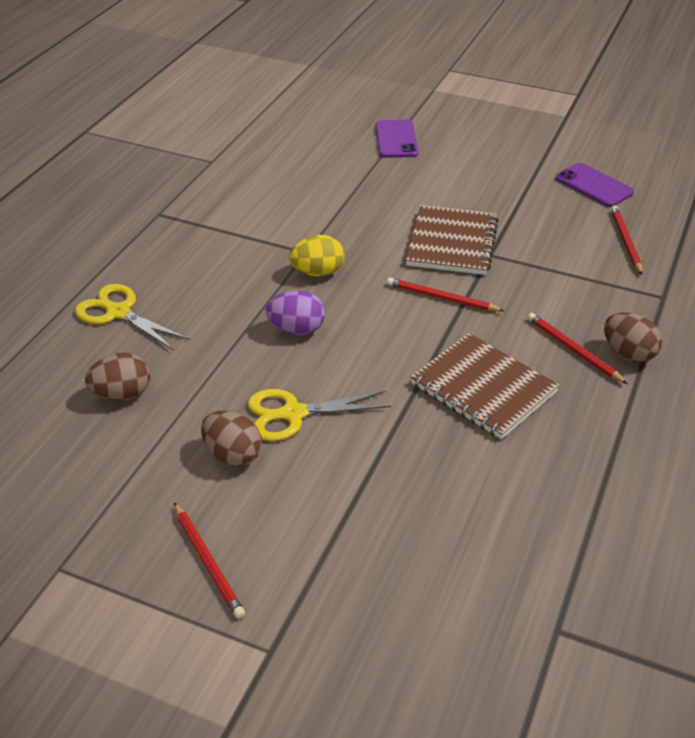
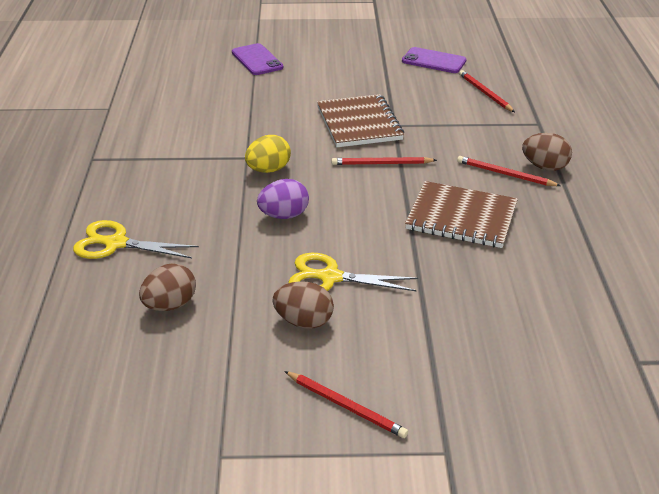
camera: 25 degrees left, 5 degrees down
yellow scissors [248,389,391,441] -> yellow scissors turned 45 degrees clockwise [288,253,418,291]

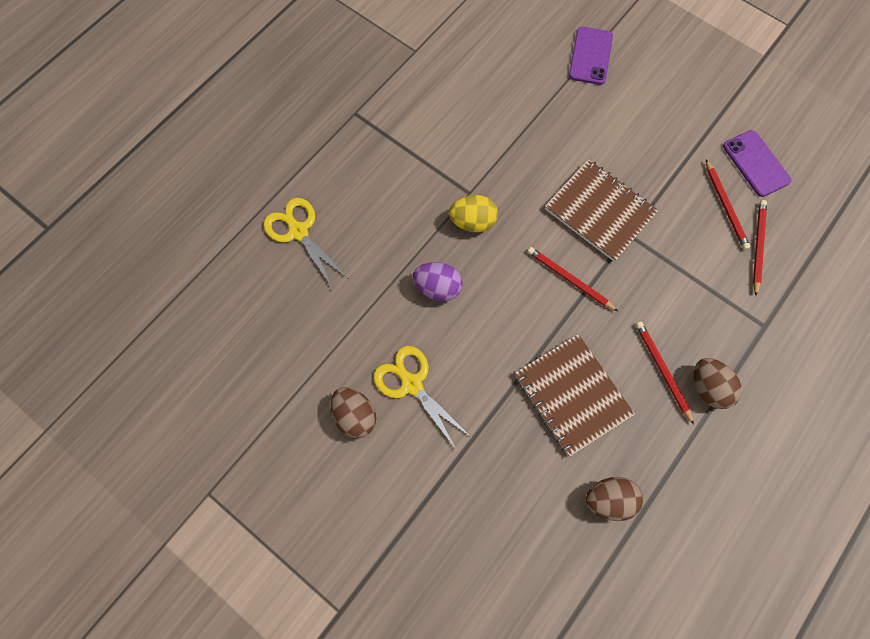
camera: 40 degrees right, 35 degrees up
brown egg [139,263,196,311] -> brown egg moved to [586,477,643,521]
red pencil [284,371,408,438] -> red pencil moved to [706,160,750,250]
brown notebook [317,94,404,147] -> brown notebook turned 75 degrees counterclockwise [545,159,659,261]

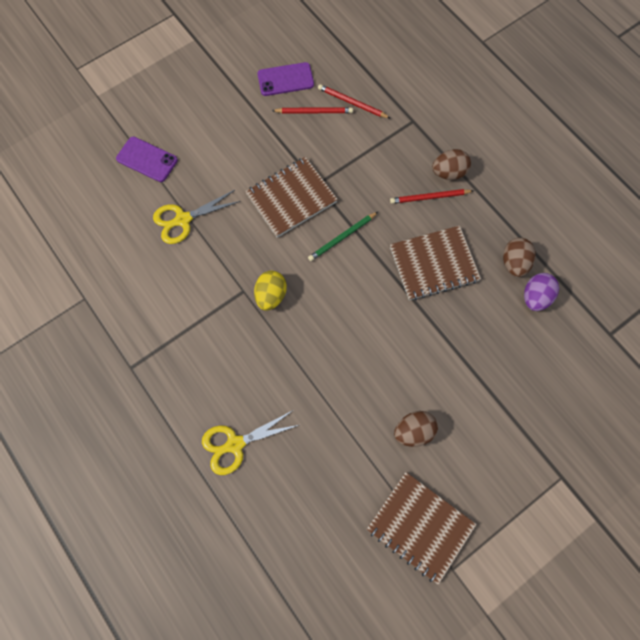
camera: 75 degrees left, 0 degrees up
yellow scissors [373,346,472,451] -> yellow scissors moved to [153,190,241,244]
purple egg [412,262,463,301] -> purple egg moved to [524,273,559,311]
red pencil [527,247,618,311] -> green pencil [308,212,378,261]
none -> brown notebook [367,472,477,585]

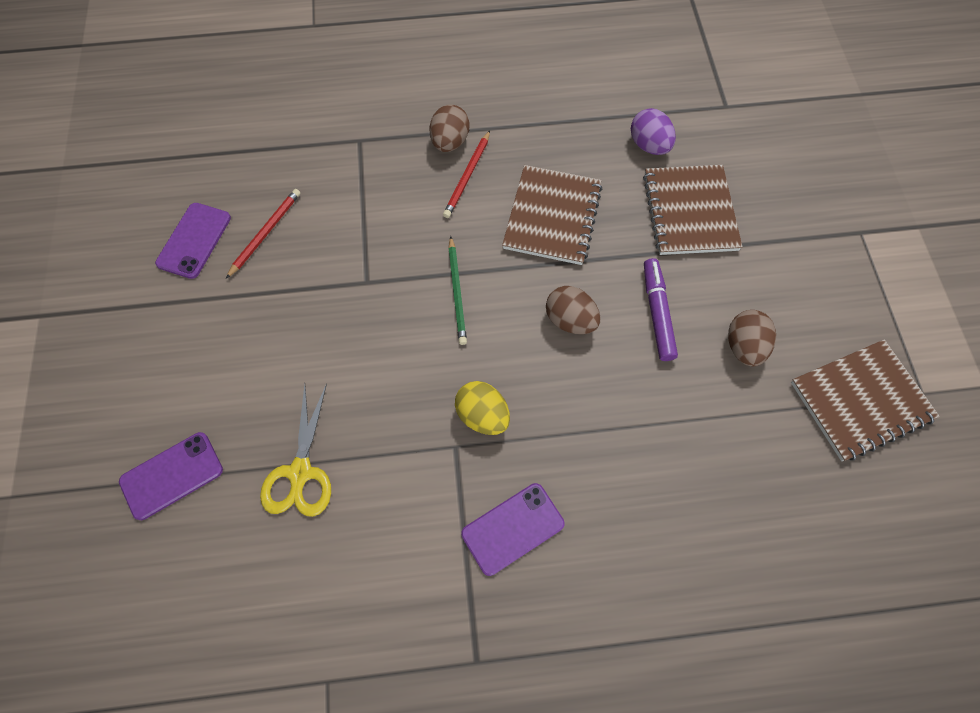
camera: 60 degrees left, 5 degrees down
yellow scissors [202,410,299,475] -> none
brown notebook [245,157,338,237] -> brown notebook moved to [643,165,743,255]
red pencil [318,84,390,118] -> none
brown egg [503,238,536,277] -> brown egg moved to [546,286,601,334]
none -> purple phone [461,483,565,576]
none -> purple marker [644,258,678,361]

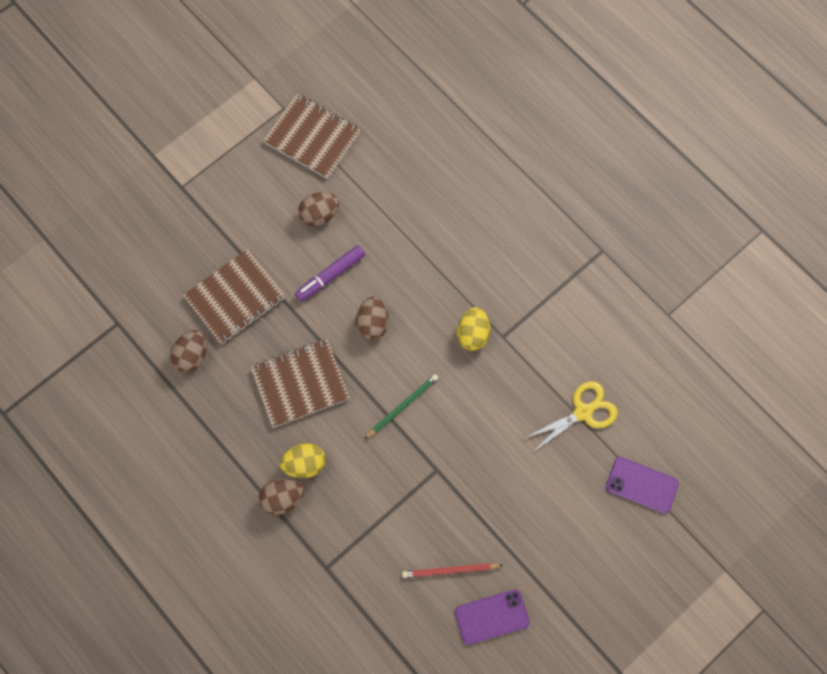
camera: 125 degrees left, 5 degrees up
red pencil [443,130,490,218] -> yellow egg [280,443,326,478]
purple phone [461,483,565,576] -> none
purple egg [631,108,676,155] -> brown egg [170,330,207,372]

